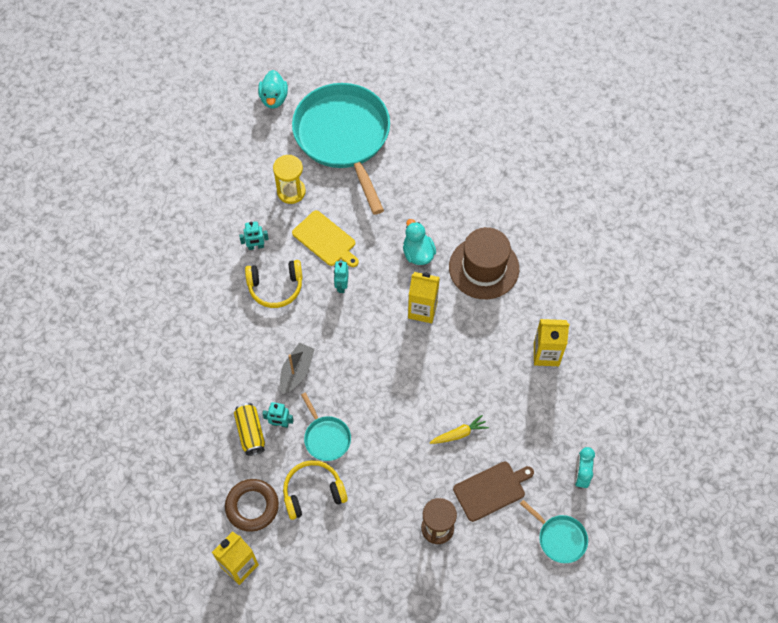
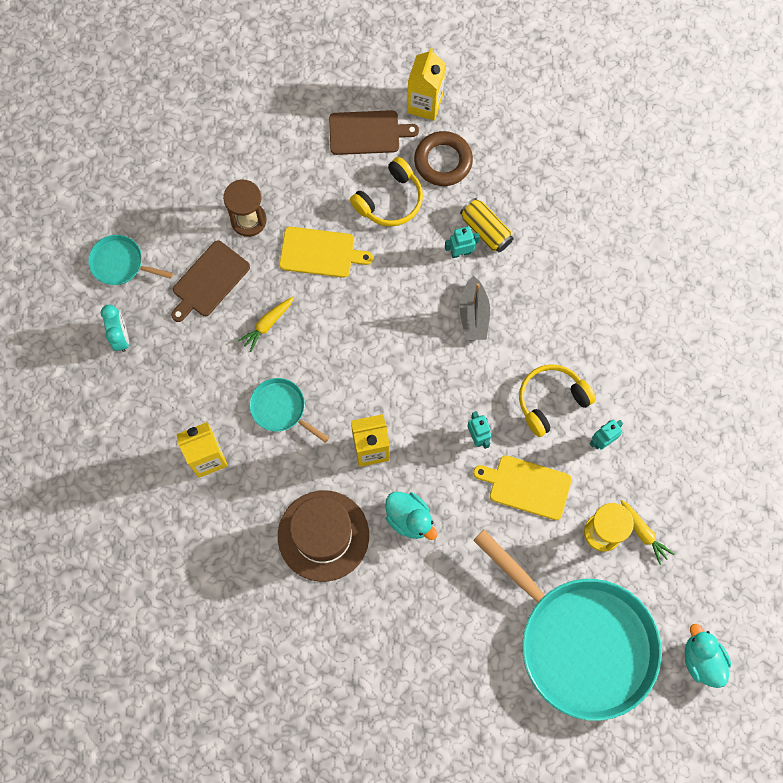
camera: 155 degrees right, 10 degrees up
turquoise pan [301,392,351,461] -> turquoise pan moved to [249,378,329,443]
none -> yellow cutting board [279,227,373,278]
none -> brown cutting board [329,110,419,155]
none -> yellow carrot [620,500,674,565]

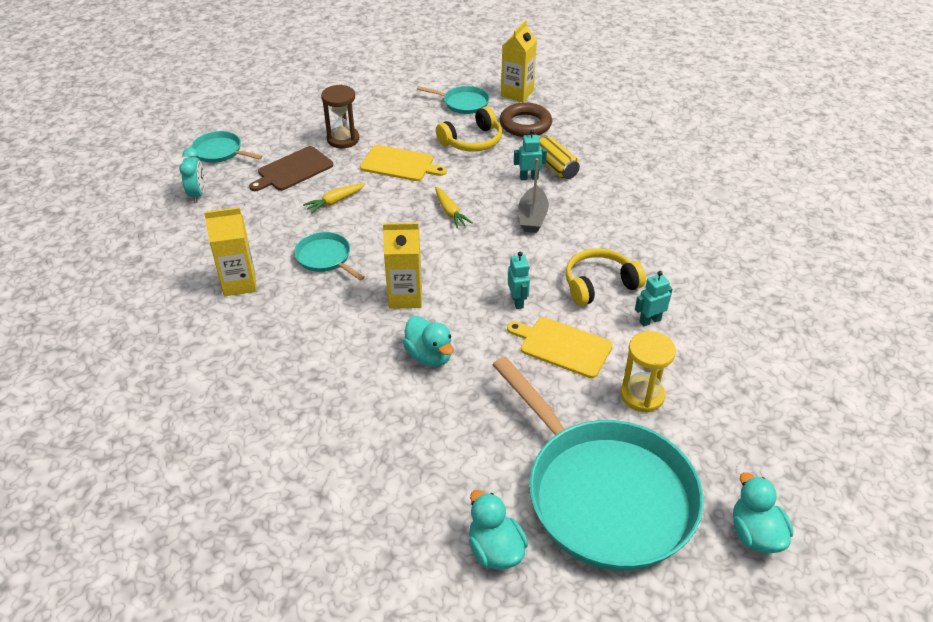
camera: 10 degrees right, 30 degrees down
brown hat [278,490,369,582] -> none
brown cutting board [329,110,419,155] -> turquoise pan [417,86,490,114]
yellow carrot [620,500,674,565] -> yellow carrot moved to [435,187,472,228]
none -> turquoise duck [469,490,528,570]

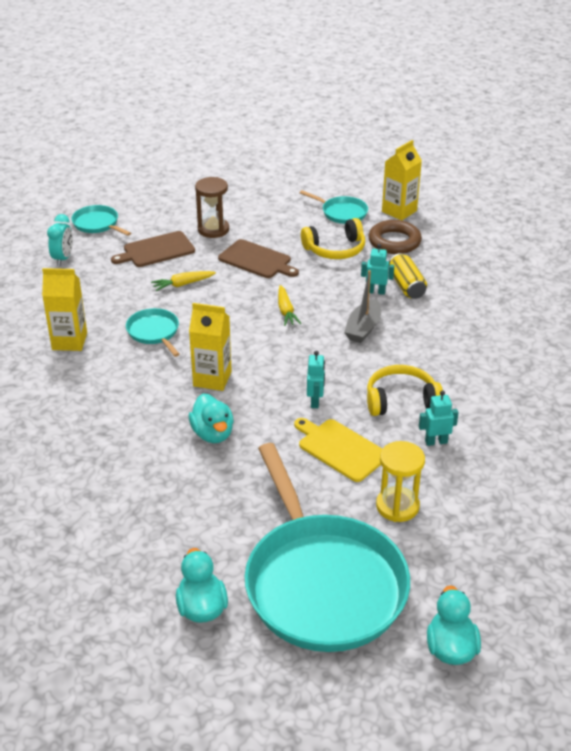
camera: 15 degrees right, 5 degrees down
yellow cutting board [360,145,447,181] -> brown cutting board [218,239,299,278]

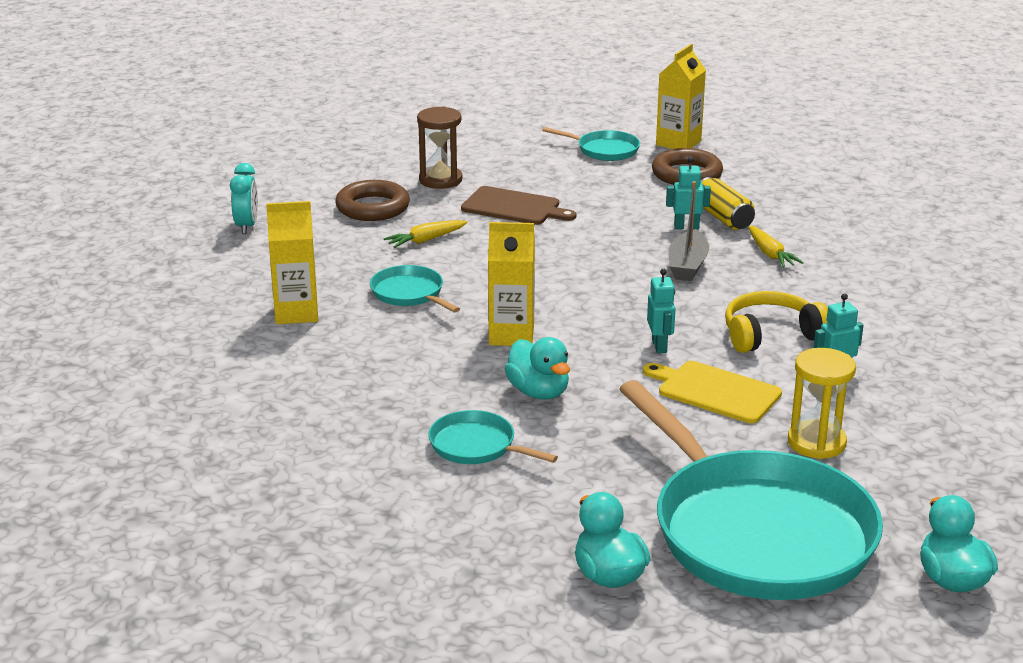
camera: 10 degrees left, 10 degrees down
turquoise pan [71,205,131,236] -> turquoise pan moved to [428,410,558,464]
brown cutting board [111,231,195,267] -> brown ring [335,180,410,221]
yellow carrot [278,285,301,326] -> yellow carrot moved to [748,226,804,267]
yellow headphones [301,218,365,259] -> none

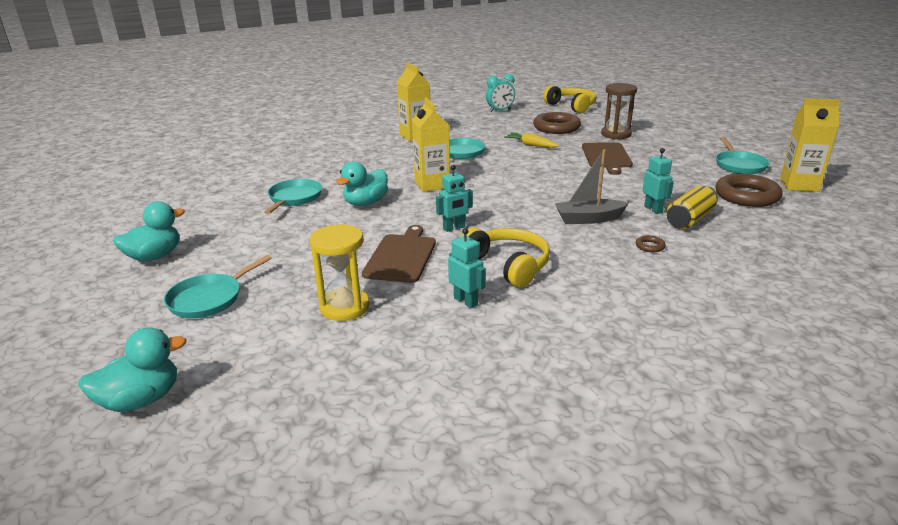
camera: 70 degrees right, 0 degrees up
turquoise pan [619,380,883,600] -> turquoise pan [164,255,272,318], size x0.42
yellow cutting board [643,361,782,423] -> brown cutting board [362,225,436,283]
yellow carrot [748,226,804,267] -> brown ring [636,235,666,252]
none -> yellow headphones [543,85,597,113]

